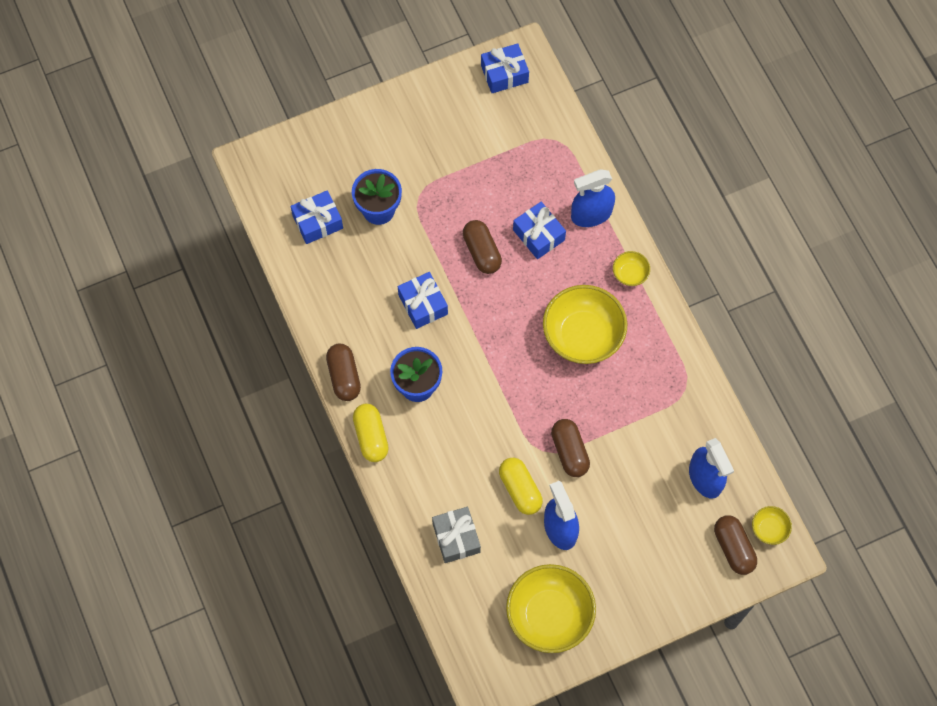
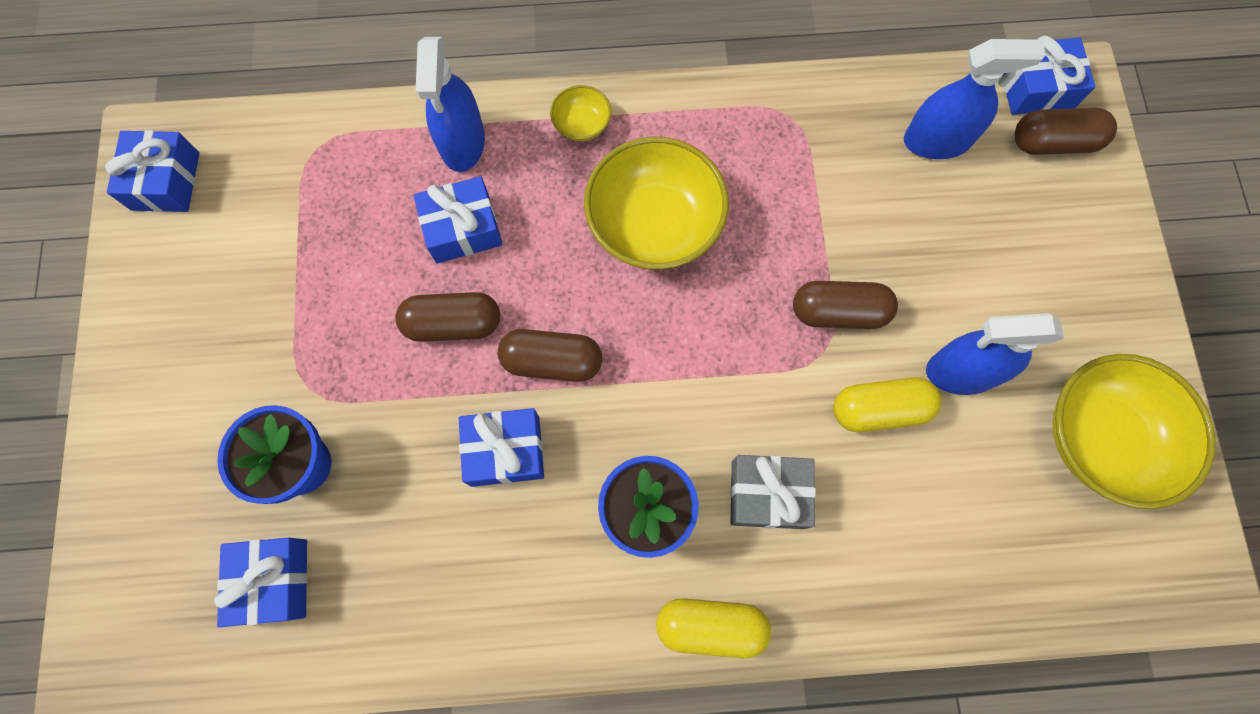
camera: 70 degrees left, 5 degrees up
brown capsule [326,344,361,401] -> brown capsule moved to [498,329,602,382]
grey gift [432,507,481,563] -> grey gift moved to [730,455,816,529]
yellow bowl [752,506,792,545] -> blue gift [1002,35,1095,115]

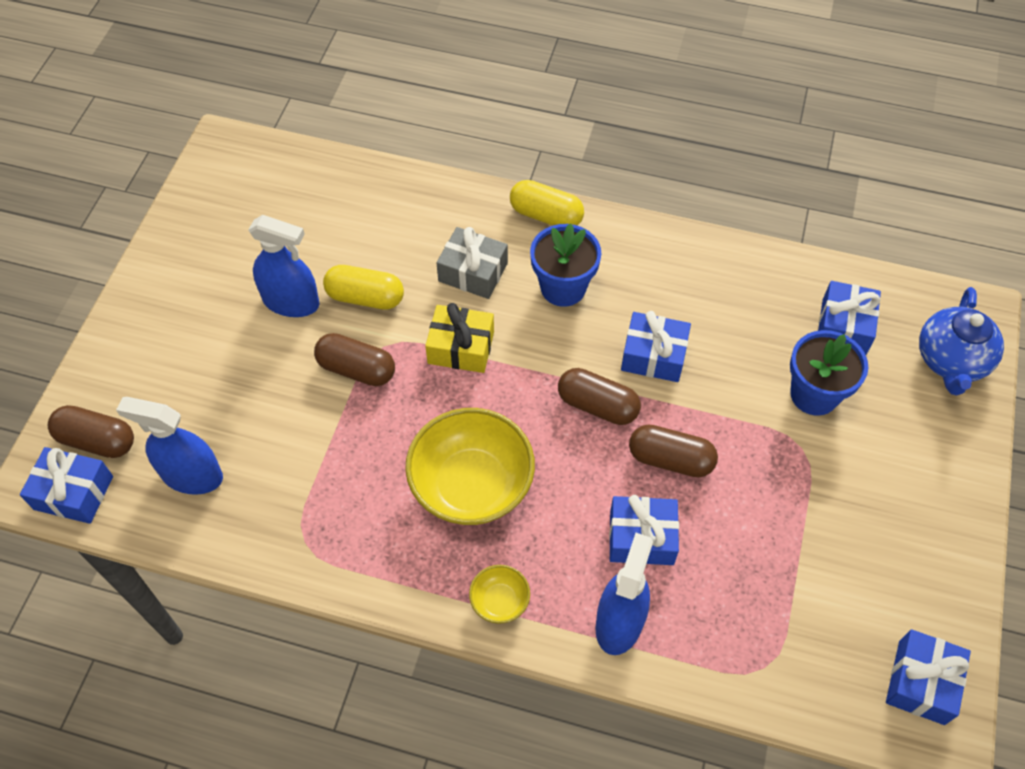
camera: 160 degrees left, 15 degrees down
yellow bowl [1053,354,1216,509] -> none
none -> yellow gift [425,303,494,373]
none -> blue teapot [919,287,1004,396]

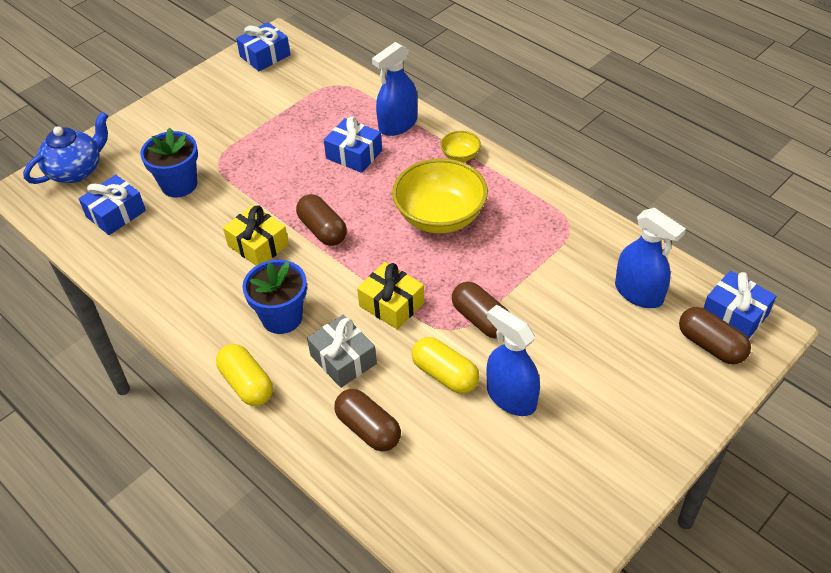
camera: 150 degrees left, 10 degrees down
blue gift [621,311,691,382] -> yellow gift [223,205,289,266]
brown capsule [629,425,718,477] -> brown capsule moved to [334,389,401,451]

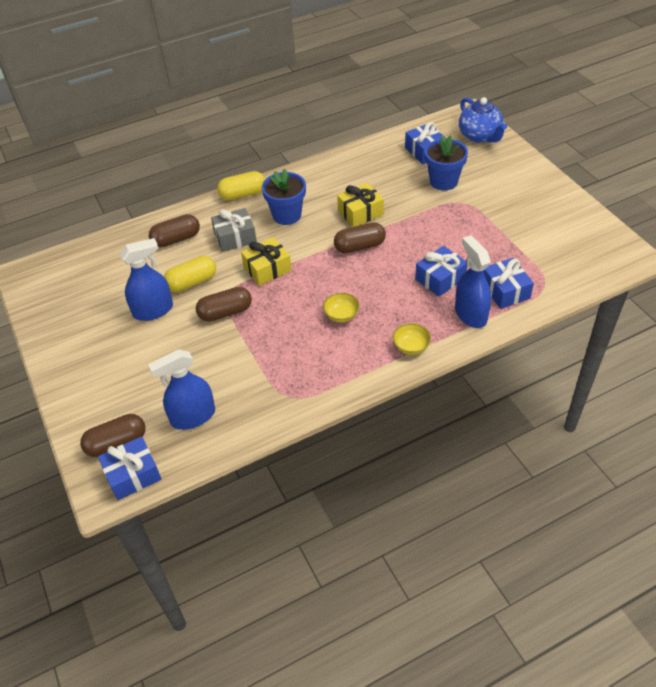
camera: 110 degrees right, 0 degrees up
blue gift [236,22,290,71] -> blue gift moved to [484,258,534,309]
yellow bowl [392,158,488,233] -> yellow bowl [323,293,360,322], size x0.46

